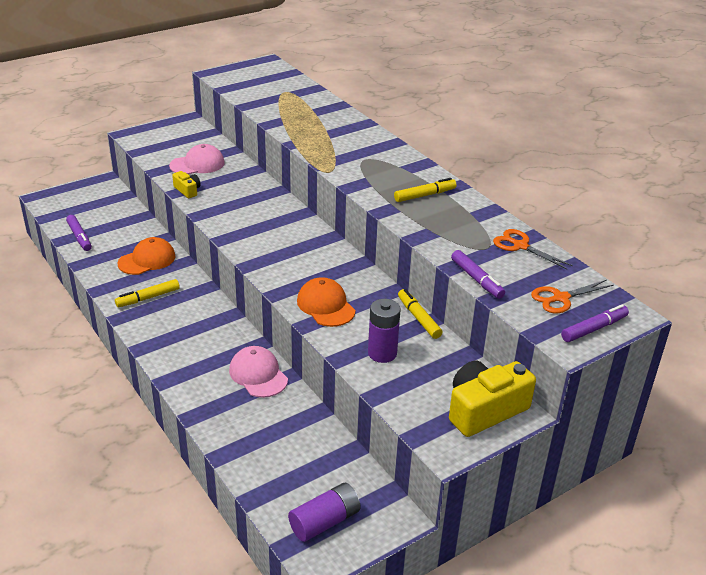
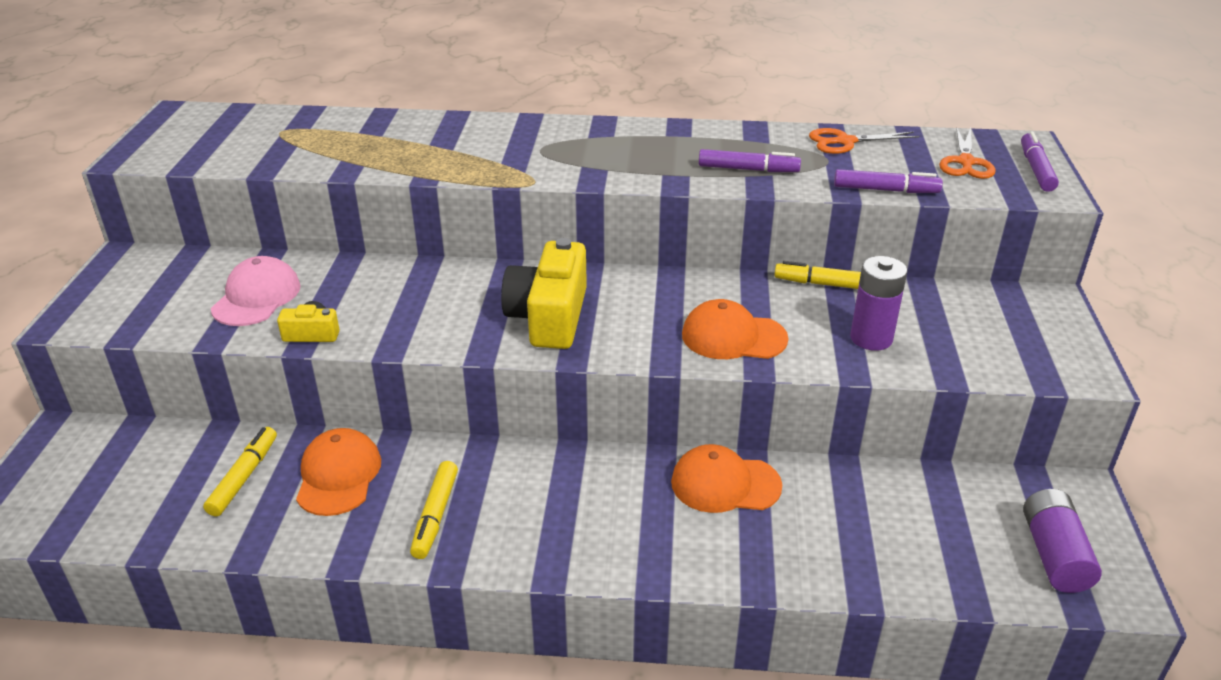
camera: 50 degrees left, 0 degrees up
purple marker [66,215,92,251] -> purple marker moved to [699,149,801,172]
pink cap [229,346,288,398] -> orange cap [671,444,782,513]
yellow marker [394,178,457,202] -> yellow marker moved to [203,427,277,516]
yellow camera [449,361,536,437] -> yellow camera moved to [501,238,587,349]

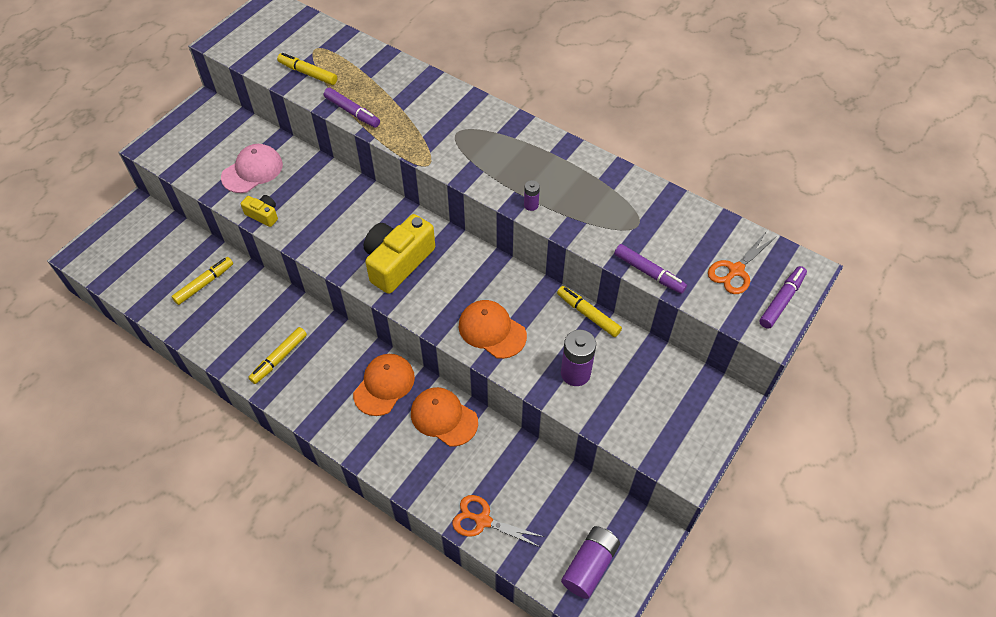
camera: 30 degrees right, 20 degrees up
orange cap [296,428,381,516] -> orange cap moved to [353,354,415,416]
purple marker [699,149,801,172] -> purple marker moved to [324,88,380,128]
orange scissors [809,128,919,154] -> orange scissors moved to [452,495,544,547]
none -> yellow marker [277,53,337,85]
none -> purple battery [524,180,540,211]

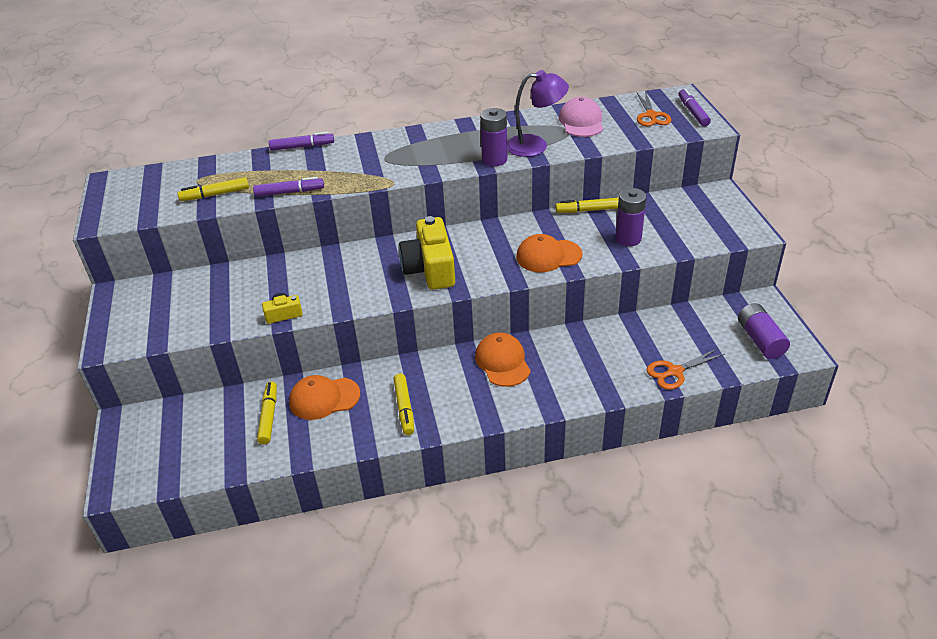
camera: 45 degrees left, 15 degrees down
pink cap [221,144,283,193] -> pink cap moved to [559,97,603,137]
orange cap [411,387,478,446] -> orange cap moved to [289,375,360,420]
purple battery [524,180,540,211] -> purple battery [480,108,507,166], size x1.95
purple marker [614,244,687,294] -> purple marker moved to [269,132,334,151]
none -> purple lamp [507,70,569,157]

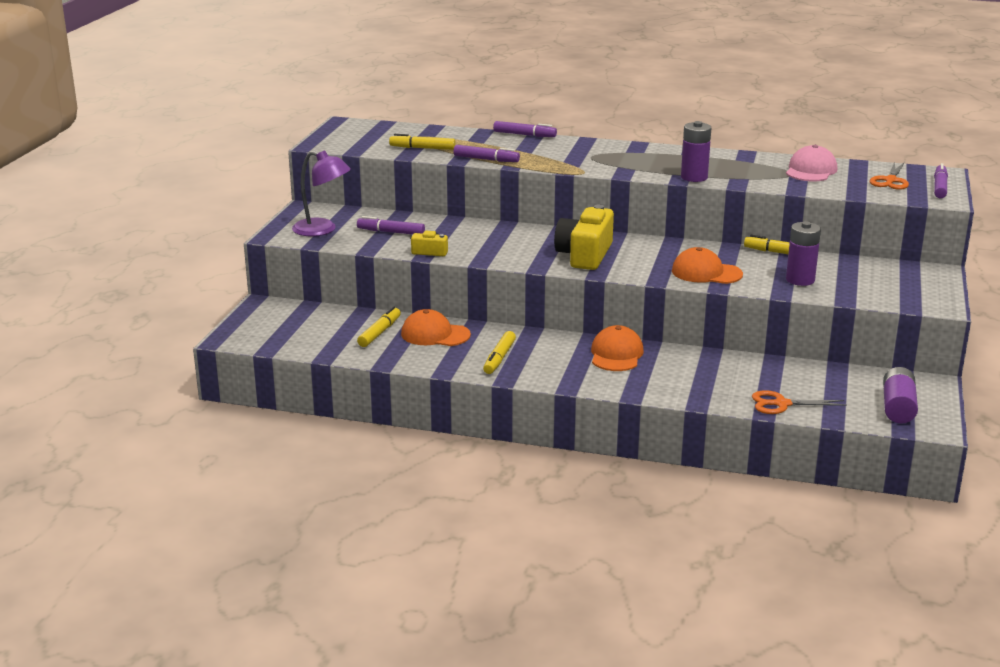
camera: 25 degrees right, 15 degrees down
purple lamp [507,70,569,157] -> purple lamp moved to [292,150,351,236]
none -> purple marker [357,216,425,235]

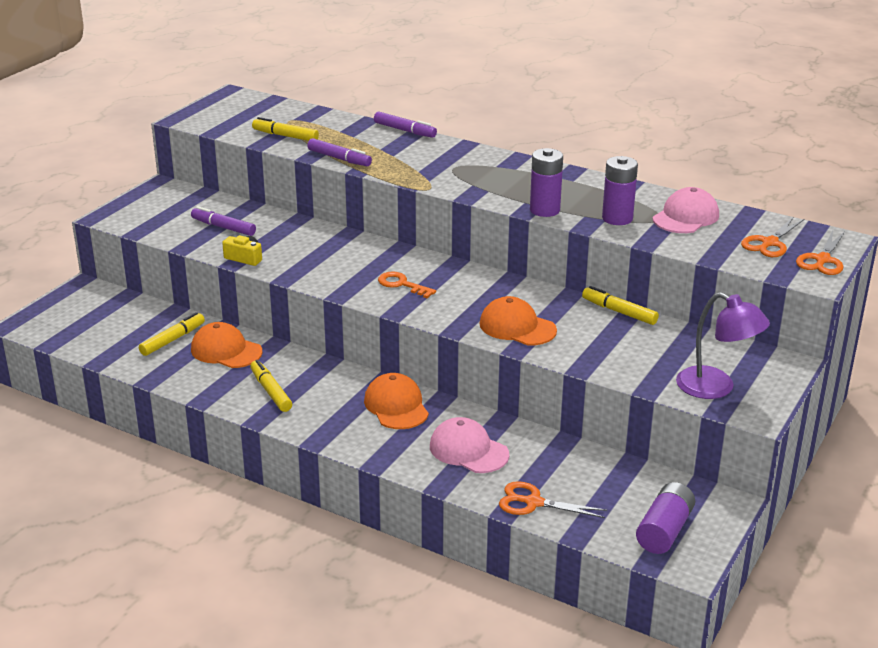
camera: 15 degrees right, 5 degrees up
purple lamp [292,150,351,236] -> purple lamp moved to [676,292,770,399]
yellow marker [483,331,516,374] -> yellow marker turned 120 degrees clockwise [250,360,292,412]
yellow camera [554,204,614,270] -> orange key [378,272,436,298]
orange cap [591,325,644,371] -> orange cap turned 45 degrees counterclockwise [364,373,429,429]
purple battery [786,221,821,286] -> purple battery moved to [602,156,638,225]
purple marker [934,163,948,198] -> orange scissors [796,231,845,275]
none -> pink cap [430,417,509,473]

